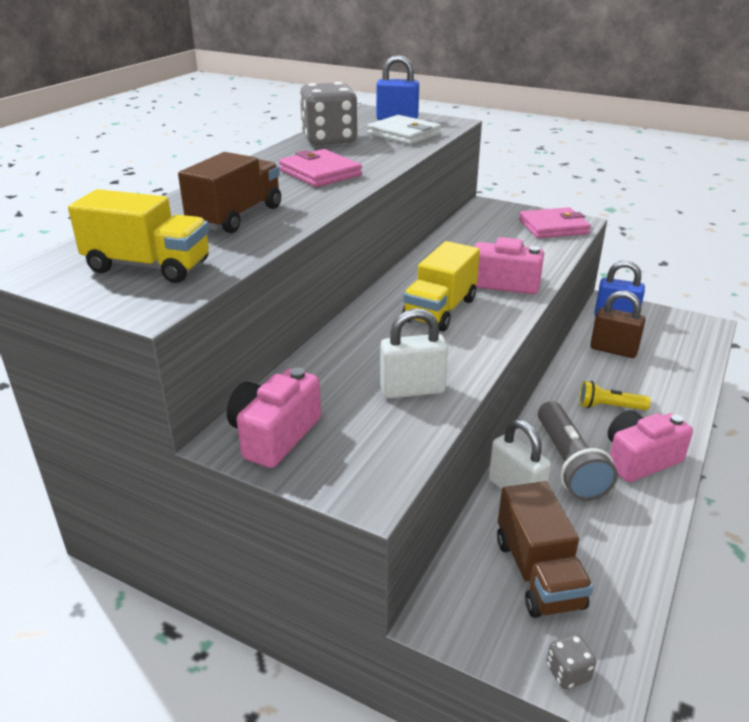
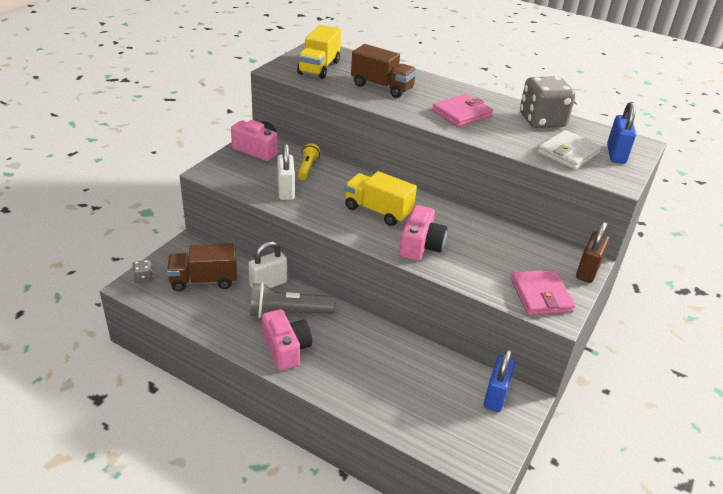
camera: 90 degrees right, 5 degrees up
yellow flashlight [579,381,651,410] -> yellow flashlight moved to [297,143,320,180]
brown padlock [590,291,646,358] -> brown padlock moved to [576,222,610,283]

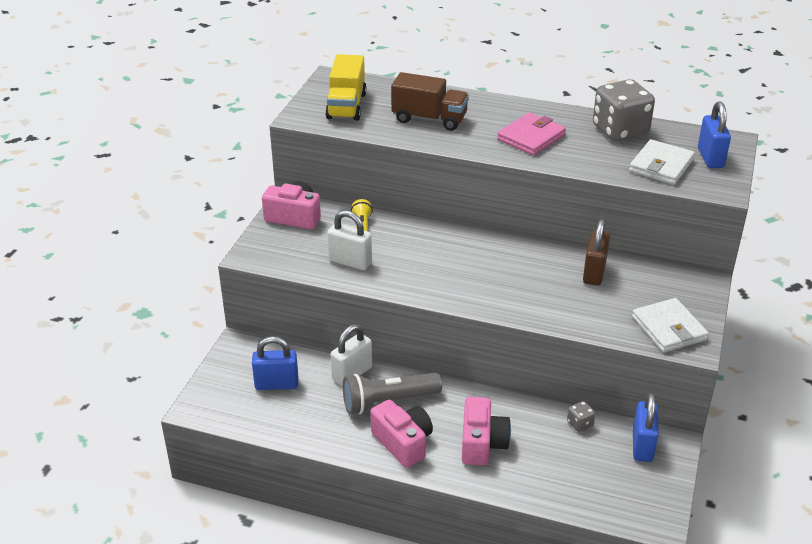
camera: 10 degrees left, 0 degrees up
grey dice [133,260,153,283] -> grey dice moved to [567,401,595,432]
brown truck [167,243,237,291] -> blue padlock [252,336,298,390]
white padlock [277,143,295,200] -> white padlock turned 45 degrees counterclockwise [327,210,372,270]
yellow truck [344,171,417,226] -> none
pink camera [399,205,447,261] -> pink camera moved to [462,397,511,466]
pink wallet [511,270,575,315] -> white wallet [632,298,709,353]
brown padlock [576,222,610,283] -> brown padlock moved to [583,219,610,286]

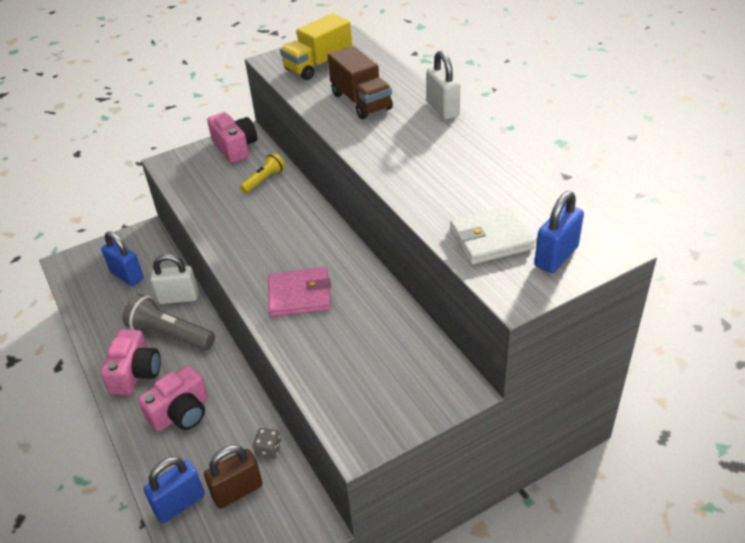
camera: 45 degrees right, 5 degrees up
white padlock [327,210,372,270] -> white padlock moved to [427,50,460,120]
pink wallet [497,113,566,156] -> pink wallet moved to [268,267,331,317]
brown padlock [583,219,610,286] -> brown padlock moved to [204,445,263,509]
grey dice [593,79,655,142] -> none
white wallet [632,298,709,353] -> none
blue padlock [633,393,659,462] -> blue padlock moved to [144,457,205,523]

